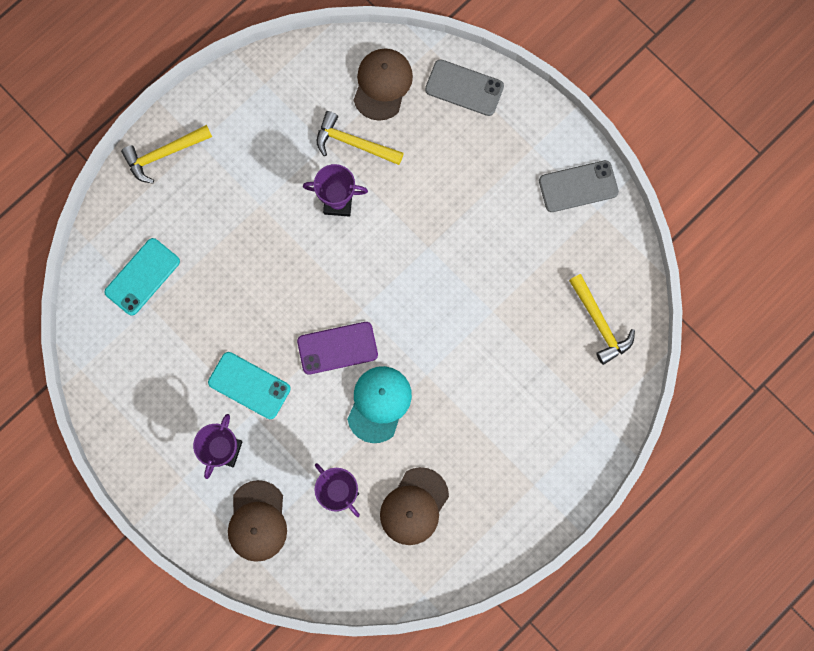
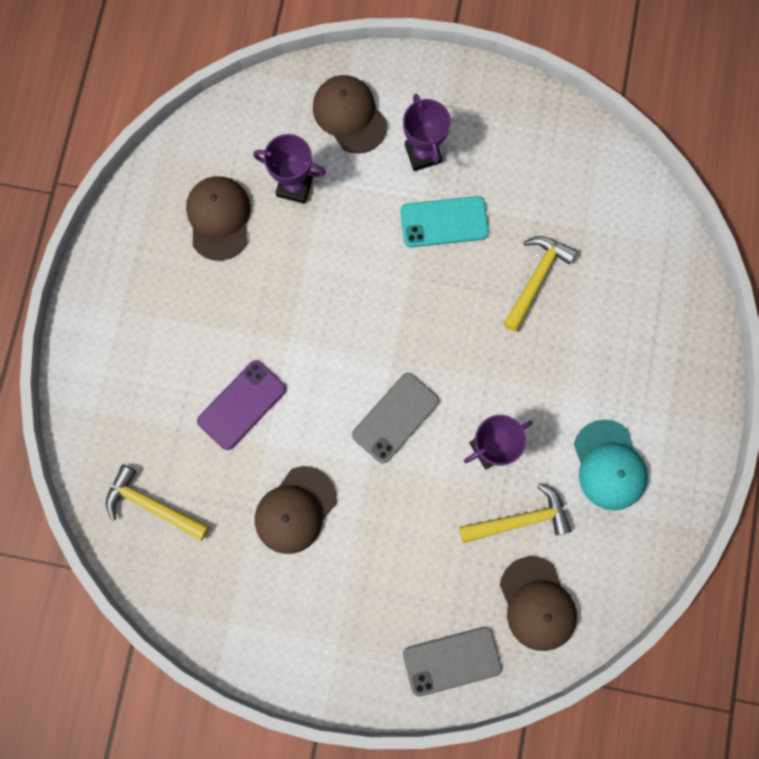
camera: 145 degrees right, 0 degrees up
turquoise phone [105,238,180,316] -> none
yellow hammer [121,125,212,184] -> yellow hammer moved to [503,236,577,332]
purple phone [297,322,378,375] -> purple phone moved to [197,360,286,450]
turquoise cap [347,366,412,443] -> turquoise cap moved to [574,419,648,510]
grey phone [539,160,619,212] -> grey phone moved to [352,373,439,464]
none -> brown cap [255,466,337,554]

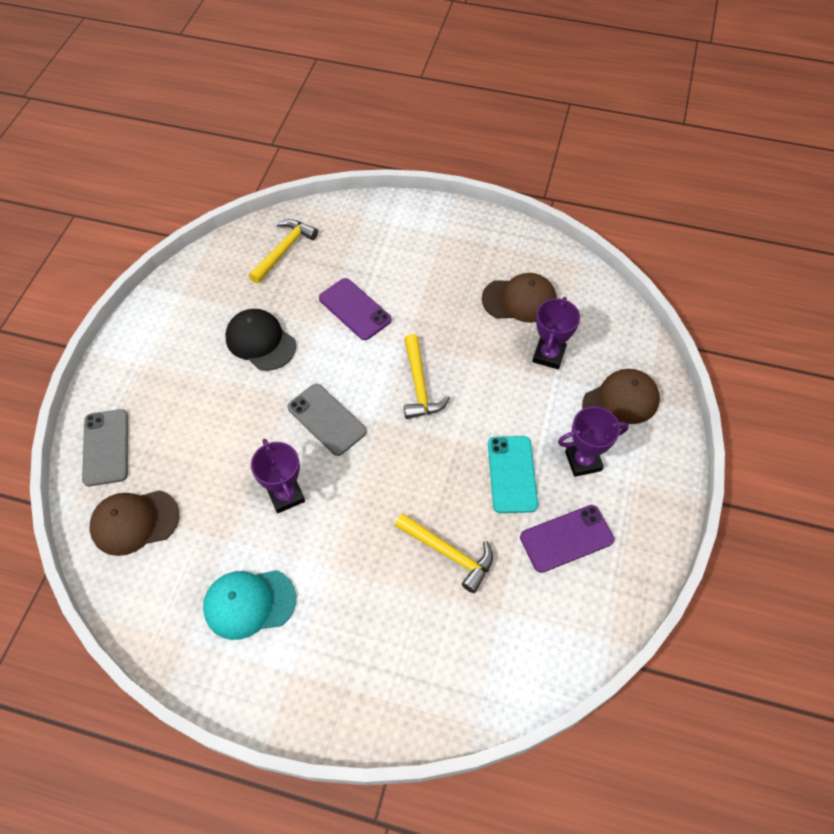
camera: 95 degrees right, 20 degrees down
brown cap [255,466,337,554] -> black cap [225,309,296,371]
yellow hammer [459,483,572,543] -> yellow hammer moved to [404,334,450,419]
none -> purple phone [520,505,614,573]

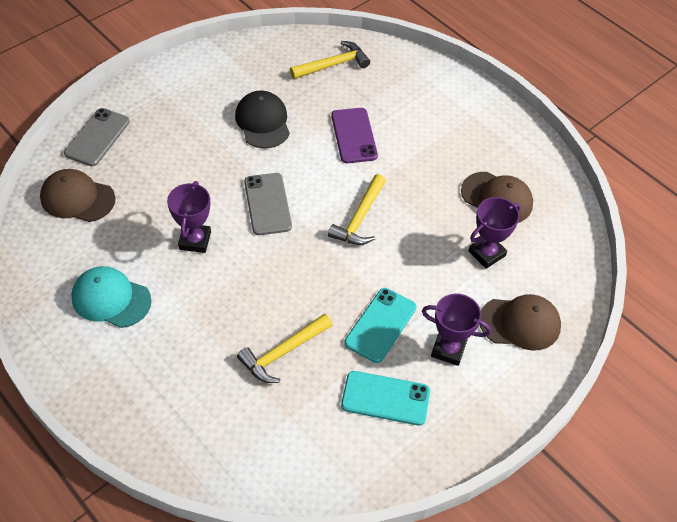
camera: 30 degrees right, 5 degrees down
yellow hammer [395,513,493,593] -> yellow hammer turned 75 degrees clockwise [237,314,332,383]
purple phone [520,505,614,573] -> turquoise phone [341,371,430,426]

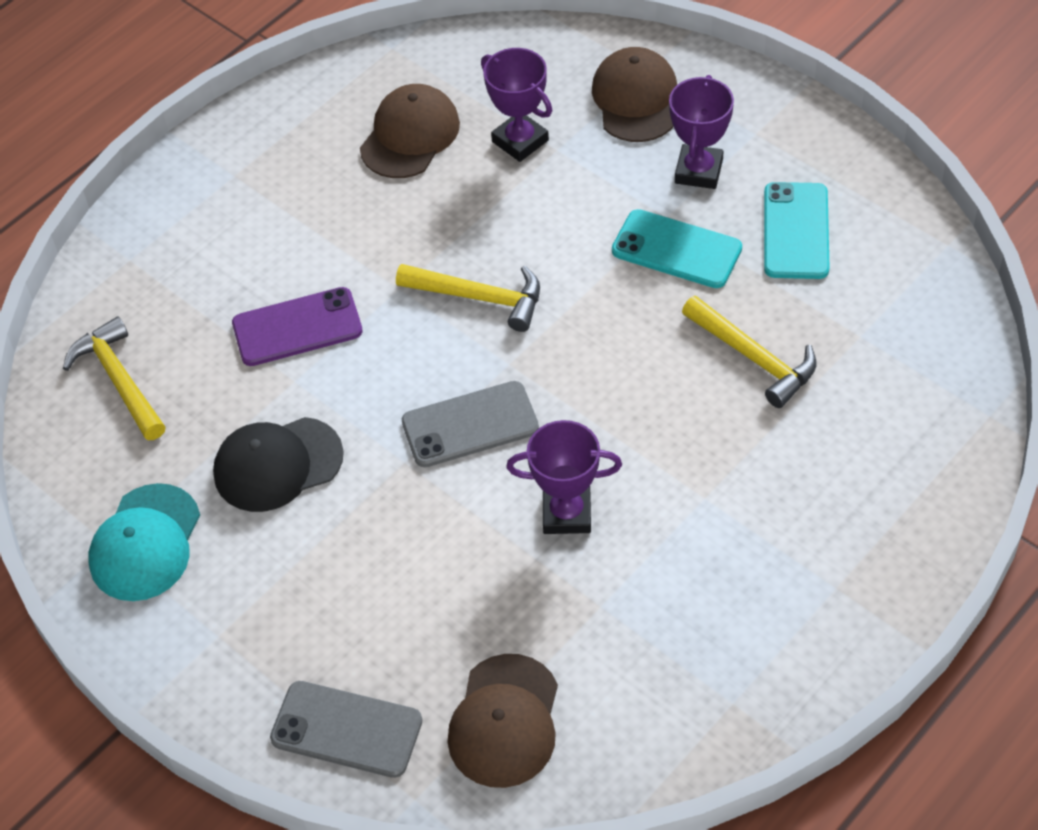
camera: 90 degrees left, 0 degrees up
turquoise cap [71,266,152,328] -> turquoise cap moved to [88,483,200,601]

